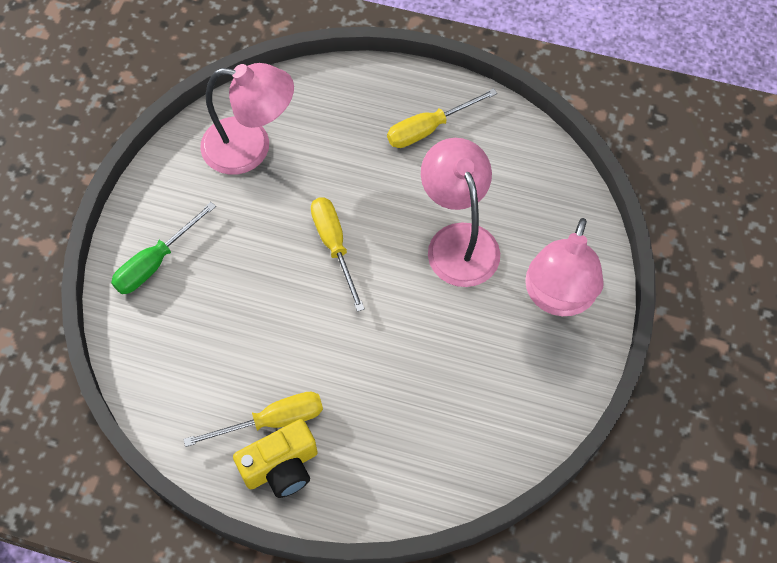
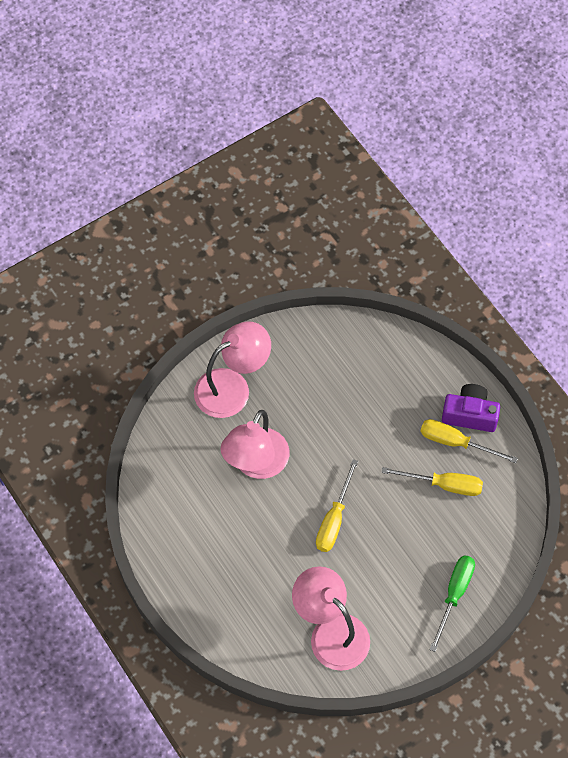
camera: 140 degrees left, 0 degrees up
green screwdriver [111,202,216,294] -> green screwdriver turned 60 degrees counterclockwise [429,555,475,652]
yellow camera [233,419,318,498] -> purple camera [442,384,500,432]
yellow screwdriver [387,88,497,148] -> yellow screwdriver moved to [381,467,483,496]

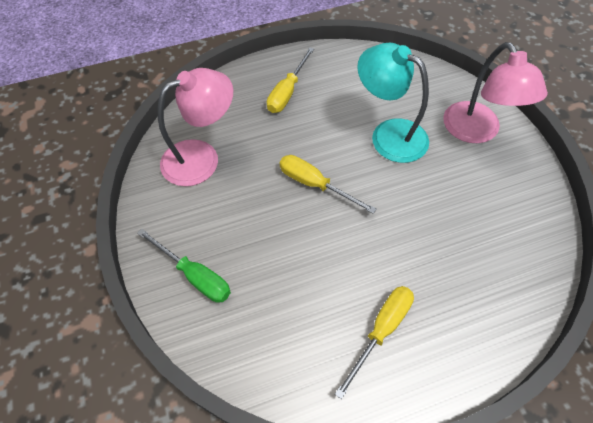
camera: 105 degrees right, 5 degrees down
pink lamp [221,410,289,479] -> turquoise lamp [357,43,429,163]
yellow screwdriver [381,467,483,496] -> yellow screwdriver moved to [267,47,314,113]
purple camera [442,384,500,432] -> none

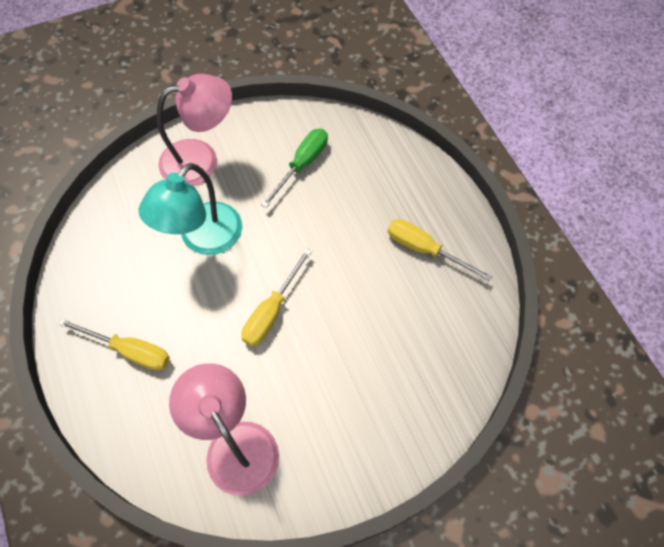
camera: 95 degrees left, 5 degrees up
green screwdriver [137,229,231,303] -> green screwdriver moved to [261,128,328,208]

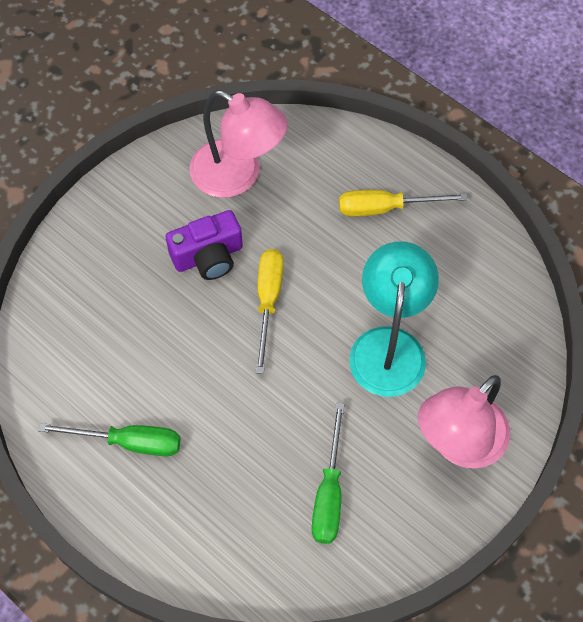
camera: 155 degrees right, 0 degrees up
yellow screwdriver [388,219,492,281] -> green screwdriver [38,423,181,456]
none -> purple camera [166,210,243,280]

